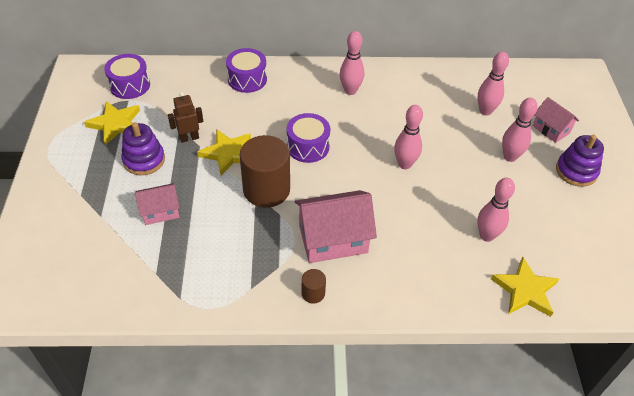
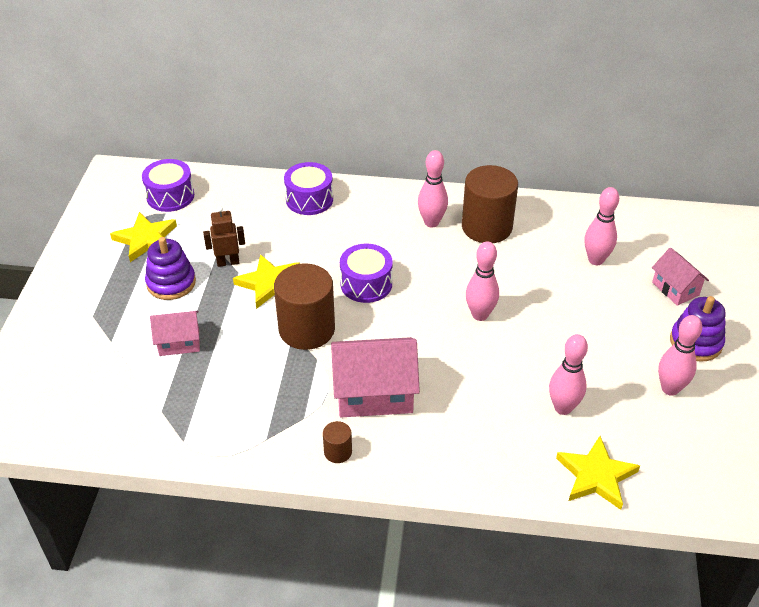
camera: 10 degrees right, 5 degrees down
pink bowling pin [502,98,538,162] -> pink bowling pin moved to [658,315,702,396]
none -> brown cylinder [462,165,518,243]

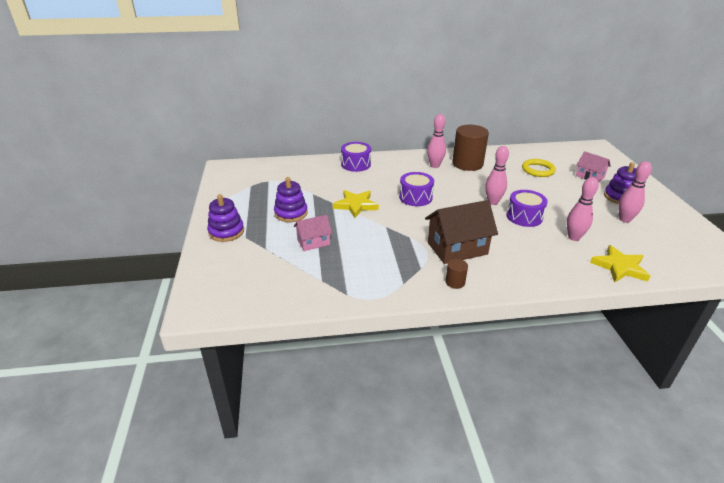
camera: 15 degrees left, 10 degrees down
yellow star [110,212,177,262] -> none
purple drum [142,159,194,212] -> purple drum moved to [506,190,548,227]
brown robot [203,206,245,267] -> none
brown cylinder [274,263,335,350] -> none
pink house [331,337,420,417] -> brown house [425,200,498,264]
pink bowling pin [584,187,619,265] -> yellow ring [522,159,556,177]
none -> purple stacking toy [207,194,244,242]

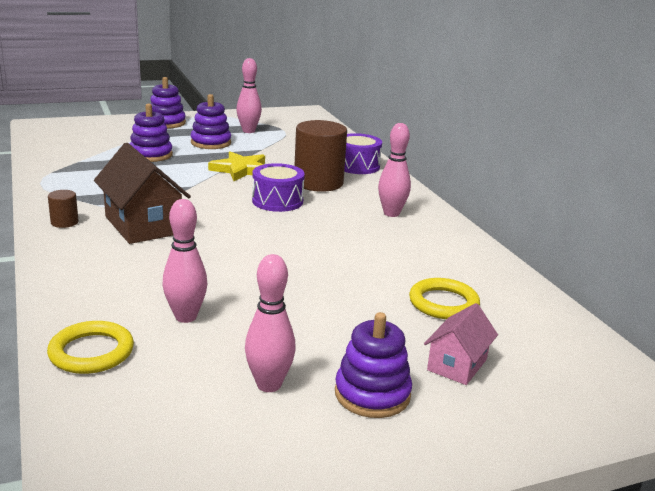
camera: 75 degrees right, 10 degrees down
pink house [294,215,332,251] -> purple stacking toy [130,104,173,162]
brown cylinder [452,125,489,171] -> brown cylinder moved to [294,120,347,192]
pink bowling pin [485,146,509,205] -> pink bowling pin moved to [236,58,262,133]
purple drum [506,190,548,227] -> none
yellow star [590,245,650,282] -> yellow ring [47,321,134,374]

